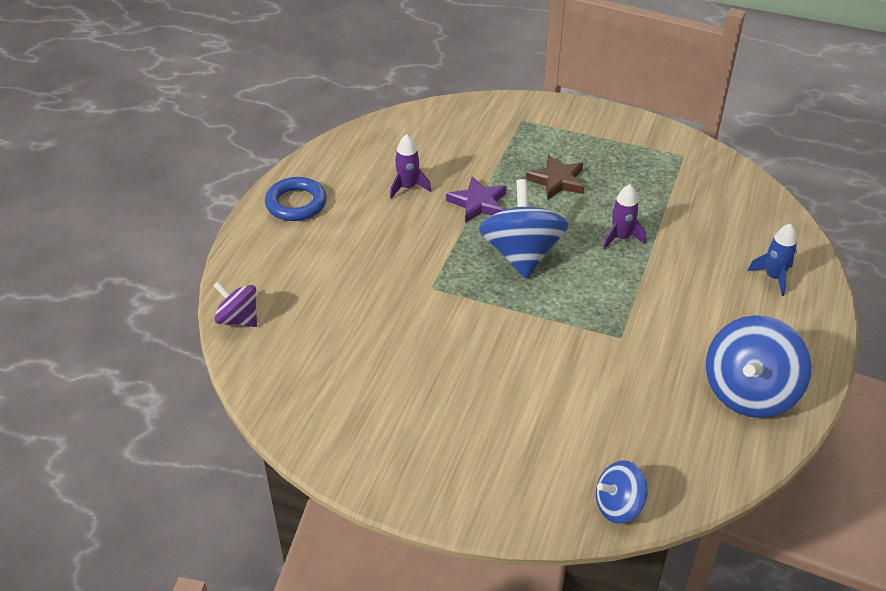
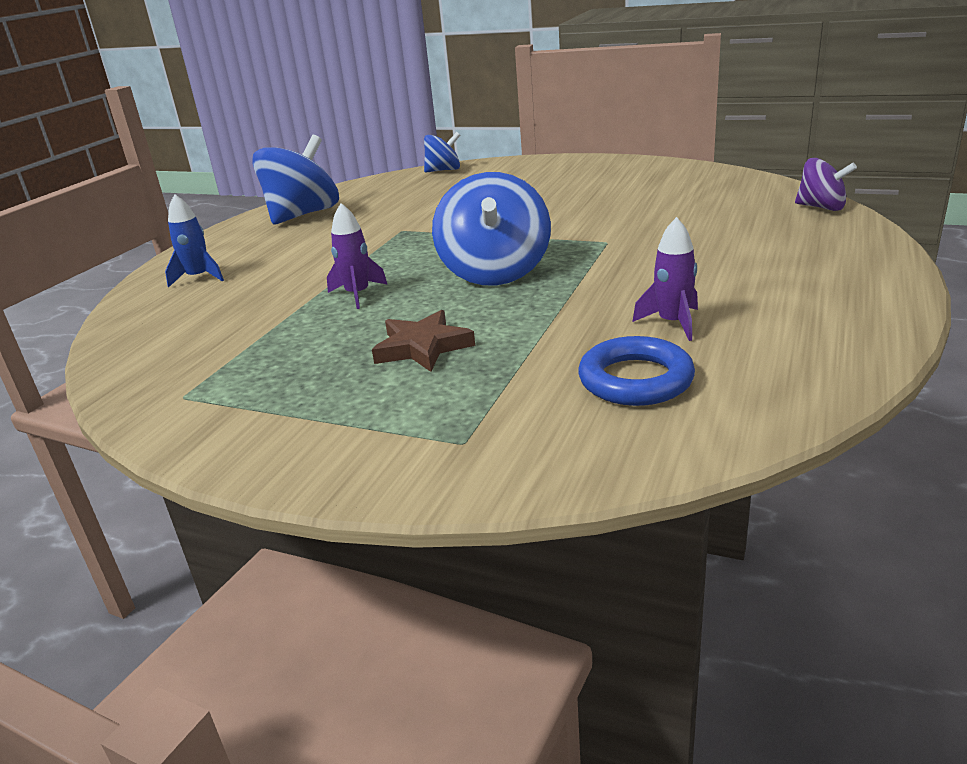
camera: 175 degrees left, 15 degrees down
blue ring [265,177,327,221] -> blue ring moved to [578,336,695,406]
purple star [446,176,507,223] -> none

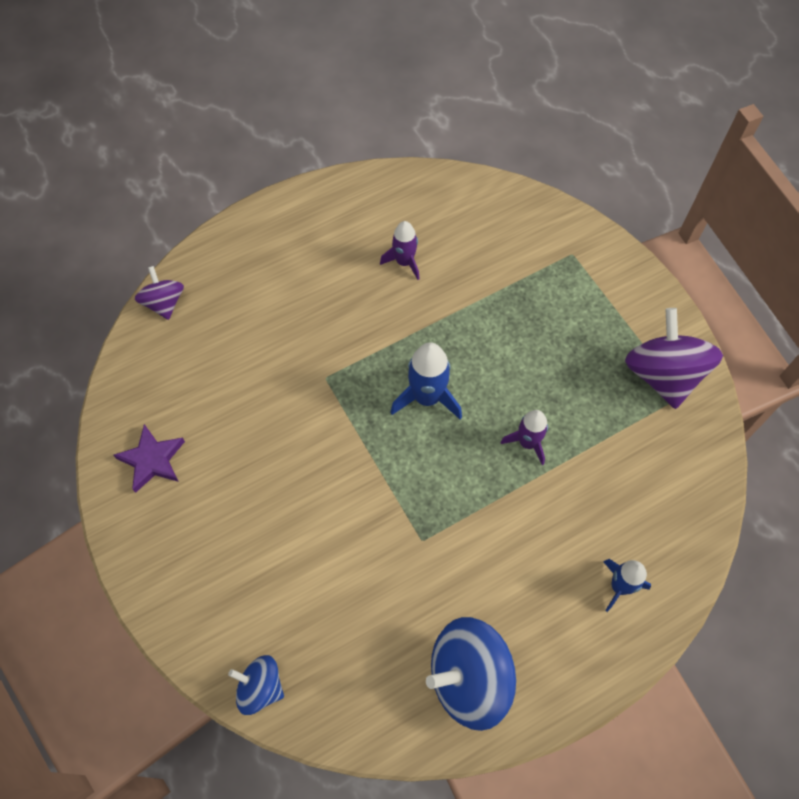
camera: 145 degrees left, 35 degrees up
brown star [372,310,475,372] -> none
blue spinning top [432,172,551,286] -> blue rocket [390,342,462,419]
blue ring [578,336,695,406] -> none
none -> purple star [113,424,185,493]
none -> purple spinning top [625,308,723,409]

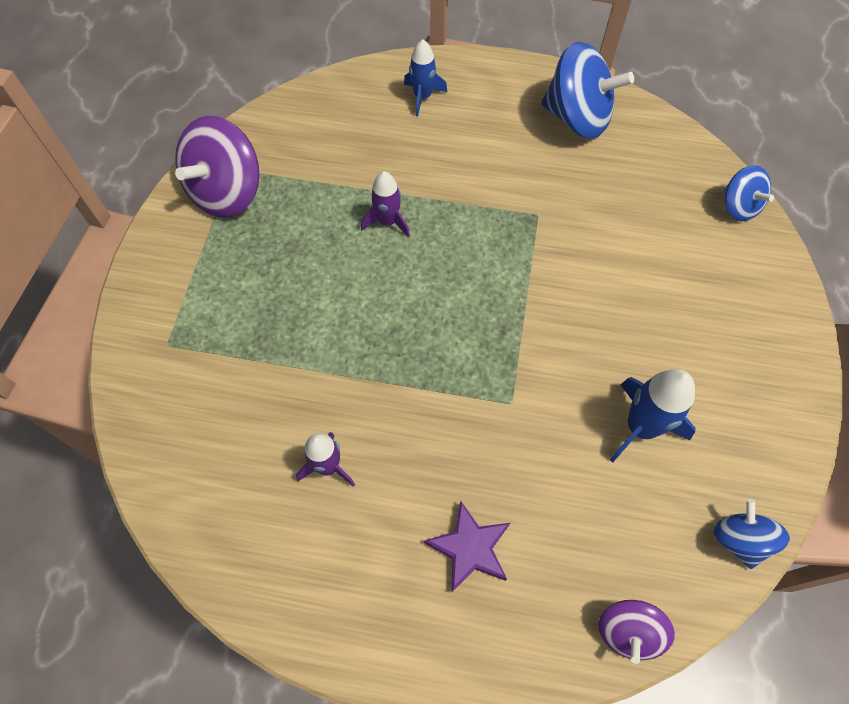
camera: 140 degrees left, 0 degrees up
purple star [113,424,185,493] -> purple star moved to [424,501,510,592]
blue rocket [390,342,462,419] -> blue rocket moved to [610,369,696,463]
none -> blue spinning top [713,499,790,569]

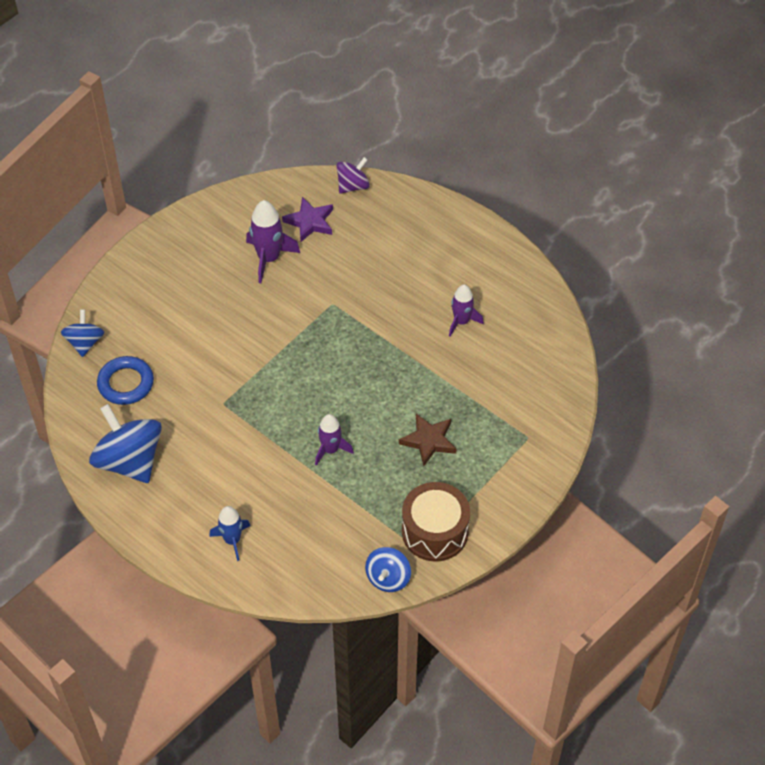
camera: 150 degrees left, 10 degrees down
purple spinning top [175,116,260,218] -> brown drum [402,482,470,561]
purple star [424,501,510,592] -> purple star moved to [282,197,333,242]
blue rocket [610,369,696,463] -> purple rocket [246,200,300,283]
blue spinning top [713,499,790,569] -> blue spinning top moved to [365,547,411,592]
none -> blue ring [97,356,154,405]
none -> brown star [399,413,457,466]

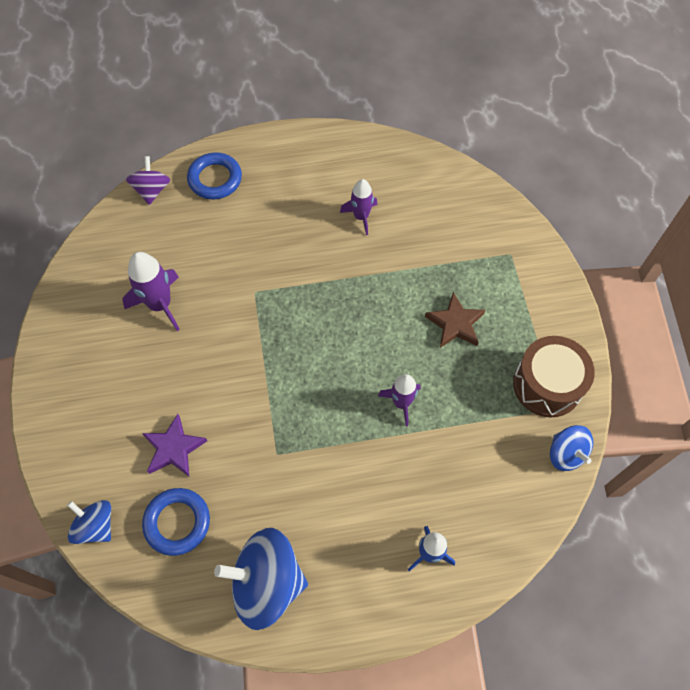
camera: 50 degrees left, 10 degrees up
purple star [282,197,333,242] -> purple star moved to [142,414,207,476]
none -> blue ring [187,152,242,199]

